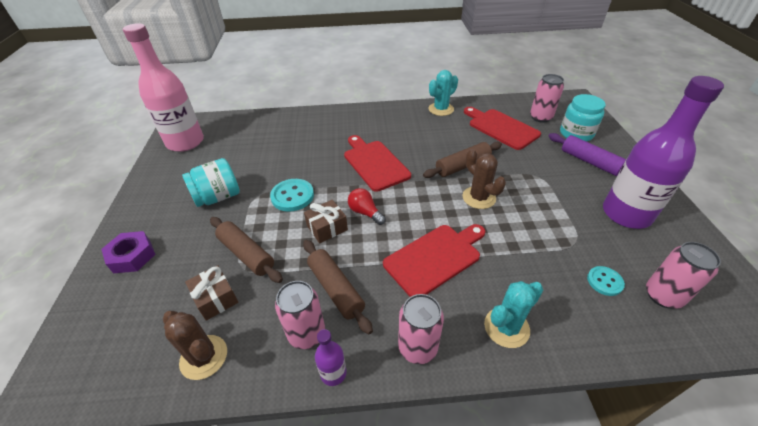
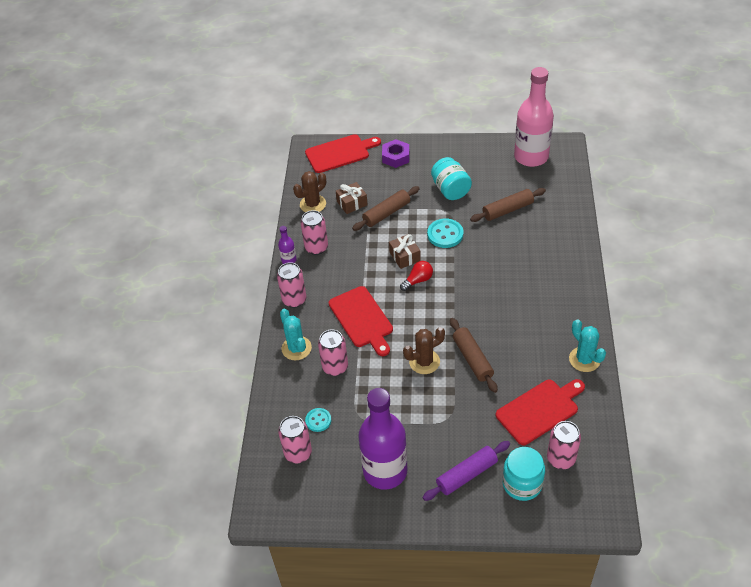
camera: 100 degrees right, 5 degrees up
brown rolling pin [303,240,373,334] -> brown rolling pin moved to [470,188,546,222]
red cutting board [344,135,411,192] -> red cutting board moved to [305,134,381,173]
none -> pink can [318,329,348,376]

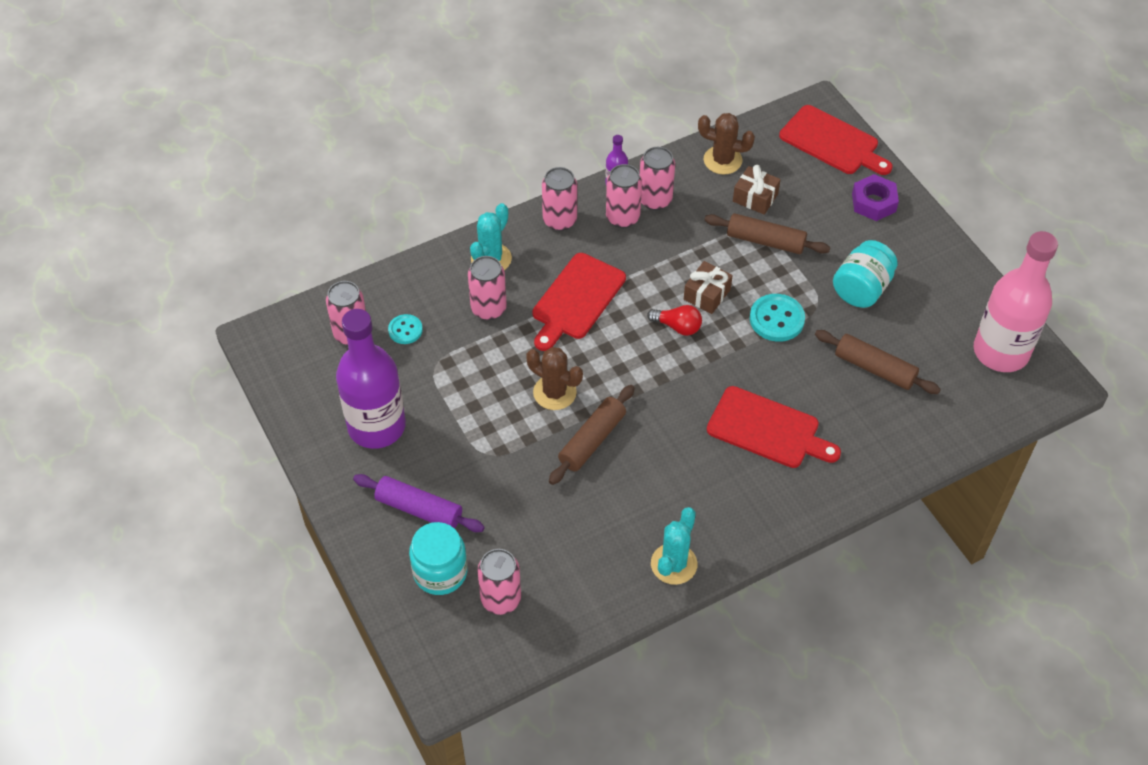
camera: 55 degrees right, 5 degrees up
red cutting board [496,379,585,445] -> red cutting board moved to [707,386,841,468]
none -> pink can [606,164,642,228]

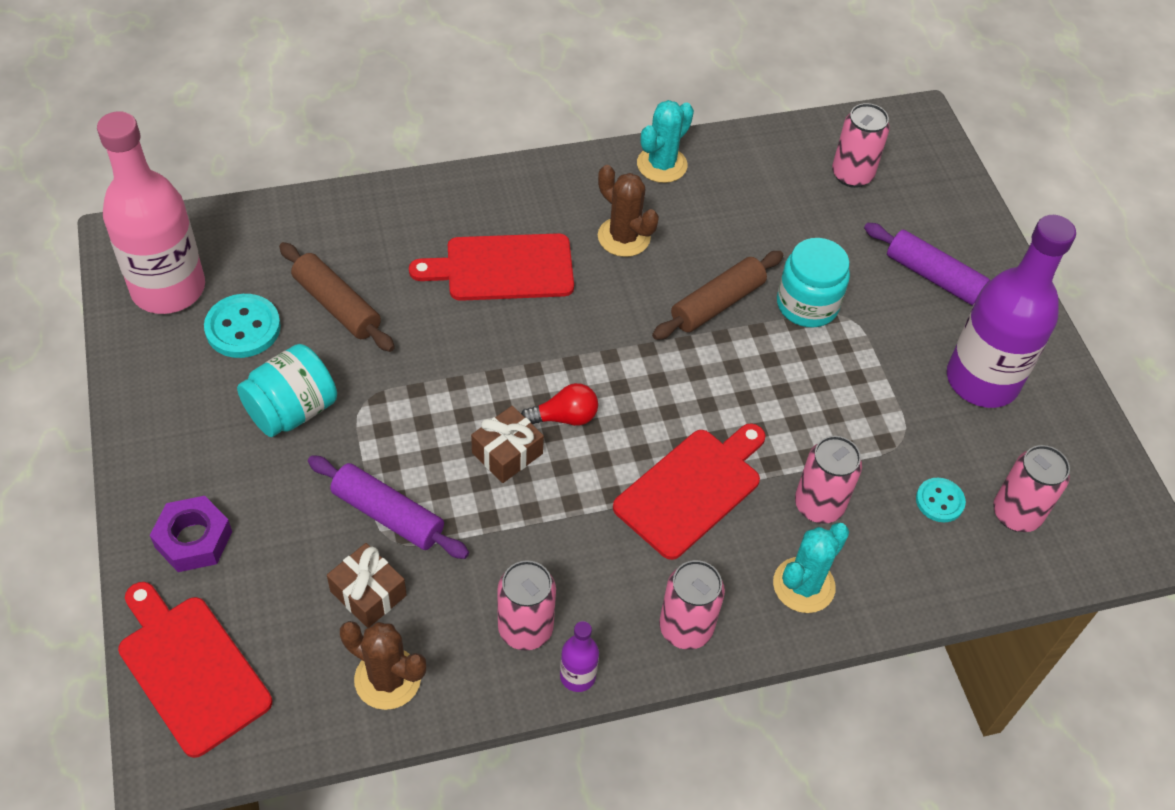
camera: 170 degrees left, 0 degrees up
turquoise jar [409,522,468,595] -> turquoise jar moved to [777,238,850,328]
brown cactus [526,347,583,410] -> brown cactus moved to [598,165,659,257]
pink can [606,164,642,228] -> none
red light bulb [647,305,702,336] -> red light bulb turned 135 degrees clockwise [521,383,598,426]
brown rolling pin [705,213,830,254] -> purple rolling pin [308,455,469,559]
red cutting board [707,386,841,468] -> red cutting board turned 45 degrees counterclockwise [409,233,574,301]
turquoise button [750,294,805,342] -> turquoise button moved to [204,294,281,358]

